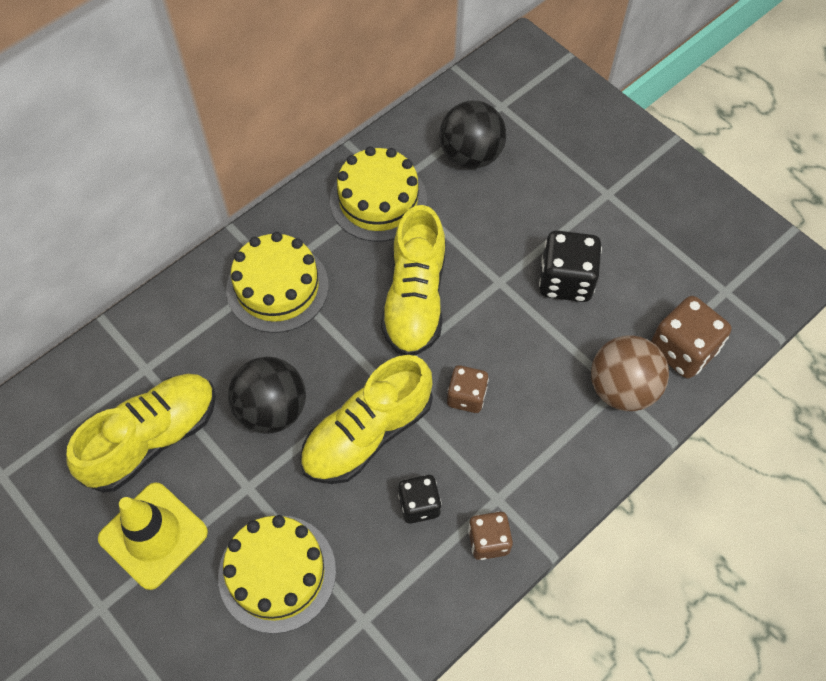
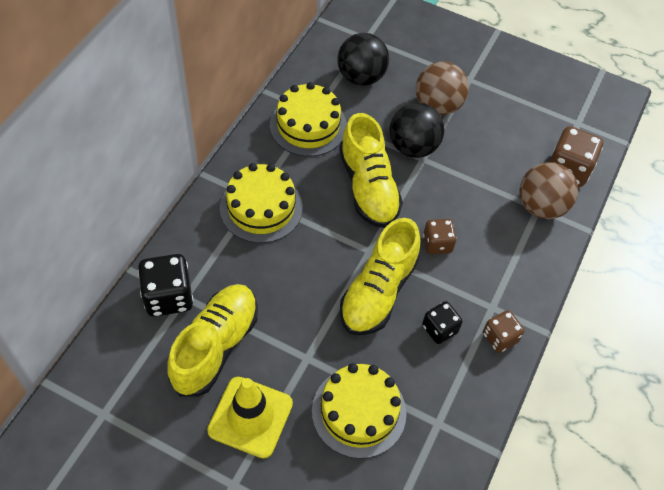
camera: 25 degrees left, 5 degrees down
black ball [228,356,306,434] -> black ball moved to [389,103,445,158]
black dice [539,230,602,302] -> black dice moved to [138,254,193,317]
none -> brown ball [416,62,469,115]

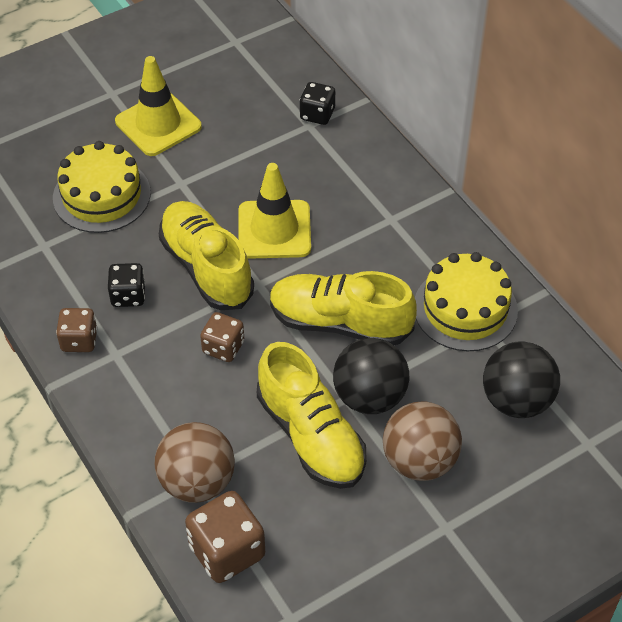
camera: 125 degrees right, 5 degrees down
black dice [138,254,193,317] -> black dice [300,82,335,125], size x0.63
yellow shoe [167,284,258,397] -> yellow shoe moved to [257,342,367,489]
yellow cake [220,163,303,243] -> none
none -> yellow traffic cone [238,163,311,259]

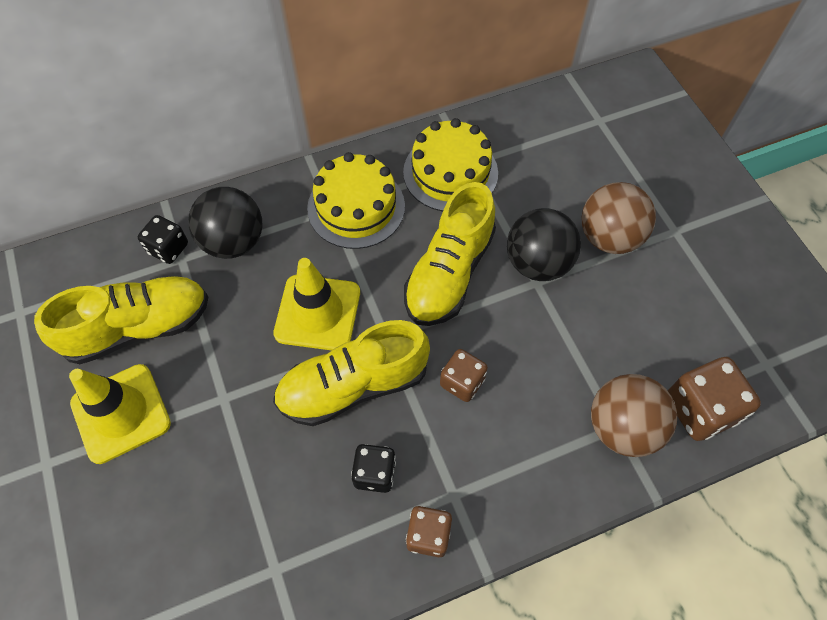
camera: 80 degrees left, 10 degrees up
yellow cake [53,141,151,233] -> yellow cake moved to [307,152,405,249]
yellow shoe [257,342,367,489] -> yellow shoe moved to [34,276,208,364]
black ball [483,341,560,418] -> black ball moved to [188,187,263,259]

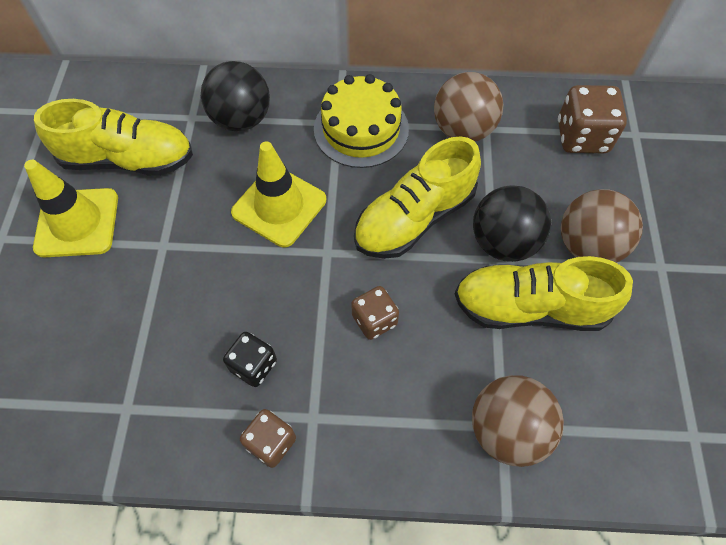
camera: 25 degrees right, 0 degrees up
black dice [138,215,188,264] -> none
yellow shoe [273,320,430,426] -> yellow shoe moved to [455,256,633,331]
yellow cake [403,118,498,211] -> brown ball [434,72,503,141]
brown dice [668,357,761,441] -> brown dice moved to [558,85,627,153]

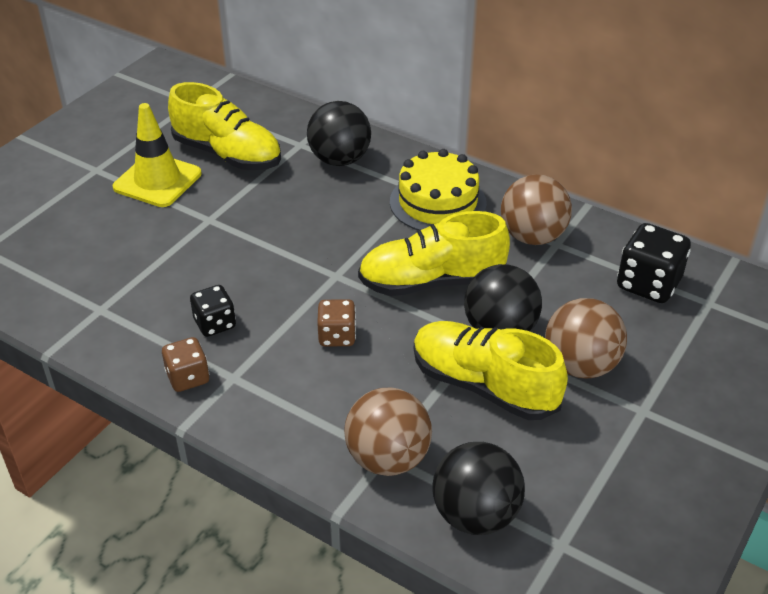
camera: 30 degrees right, 20 degrees down
yellow traffic cone [231,141,326,247] -> none
brown dice [558,85,627,153] -> black dice [617,223,691,303]
none -> black ball [432,442,525,535]

